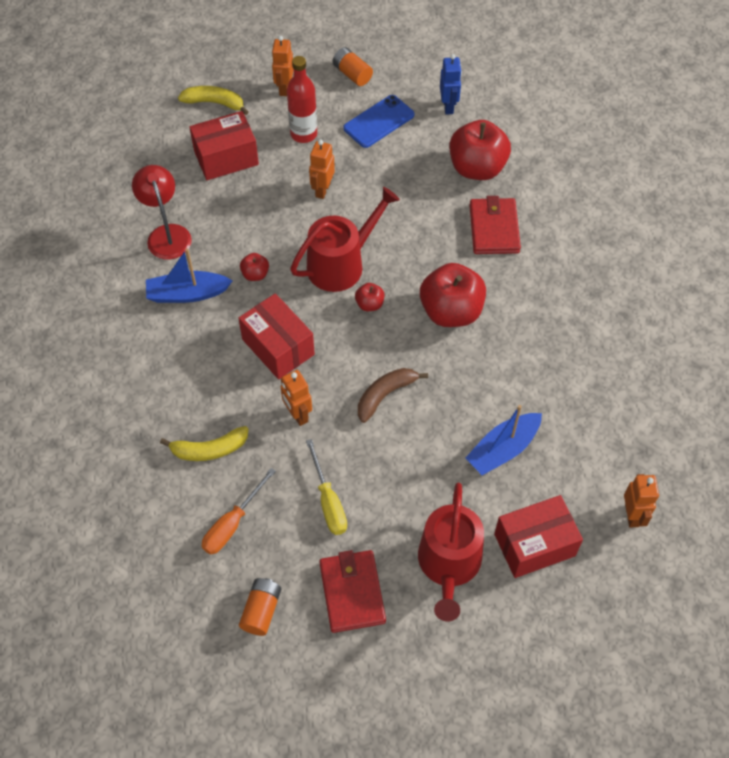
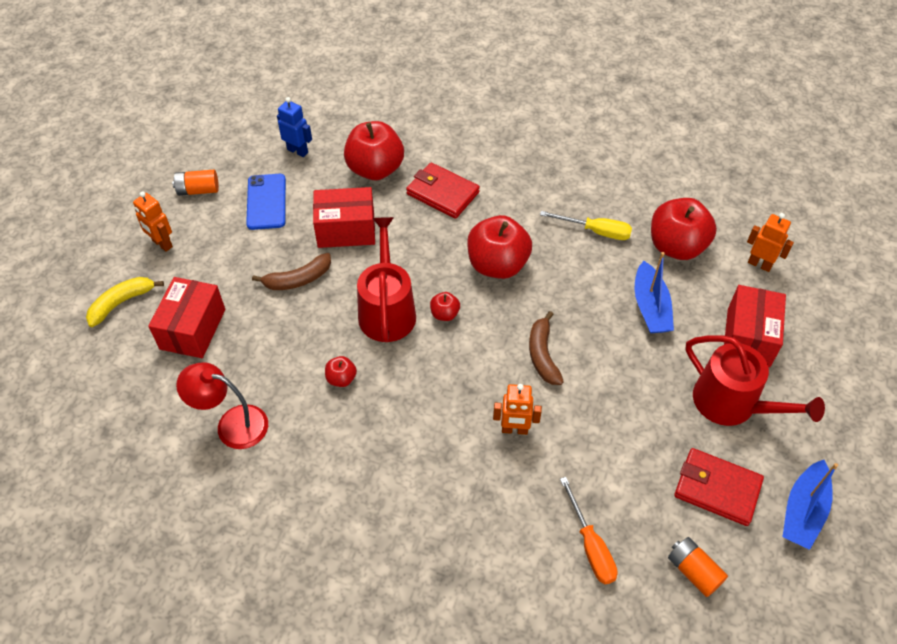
camera: 55 degrees left, 5 degrees down
blue boat [146,248,232,303] -> blue boat moved to [783,460,838,550]
yellow banana [160,426,249,461] -> none
red box [238,293,315,379] -> red box moved to [313,187,375,248]
red bottle [287,56,317,143] -> none
yellow screwdriver [306,439,347,535] -> yellow screwdriver moved to [540,211,632,240]
orange robot [309,140,335,199] -> brown banana [252,253,331,290]
none -> red apple [651,198,717,260]

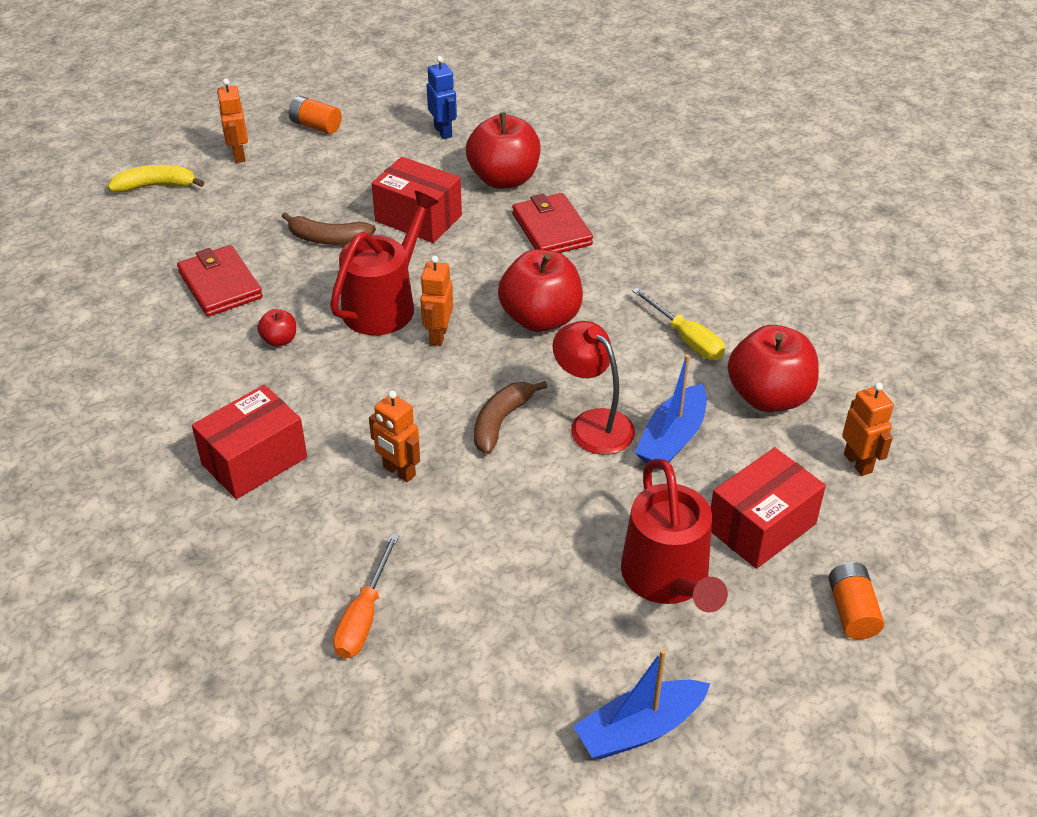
camera: 35 degrees right, 10 degrees down
red box [148,277,225,358] -> red box moved to [192,385,307,499]
red lamp [176,362,268,449] -> red lamp moved to [552,321,635,455]
blue phone [246,174,286,230] -> none
red apple [430,292,460,321] -> orange robot [420,255,453,346]
orange battery [668,537,728,597] -> orange battery moved to [829,562,884,640]
red wallet [674,448,764,526] -> red wallet moved to [177,245,263,317]

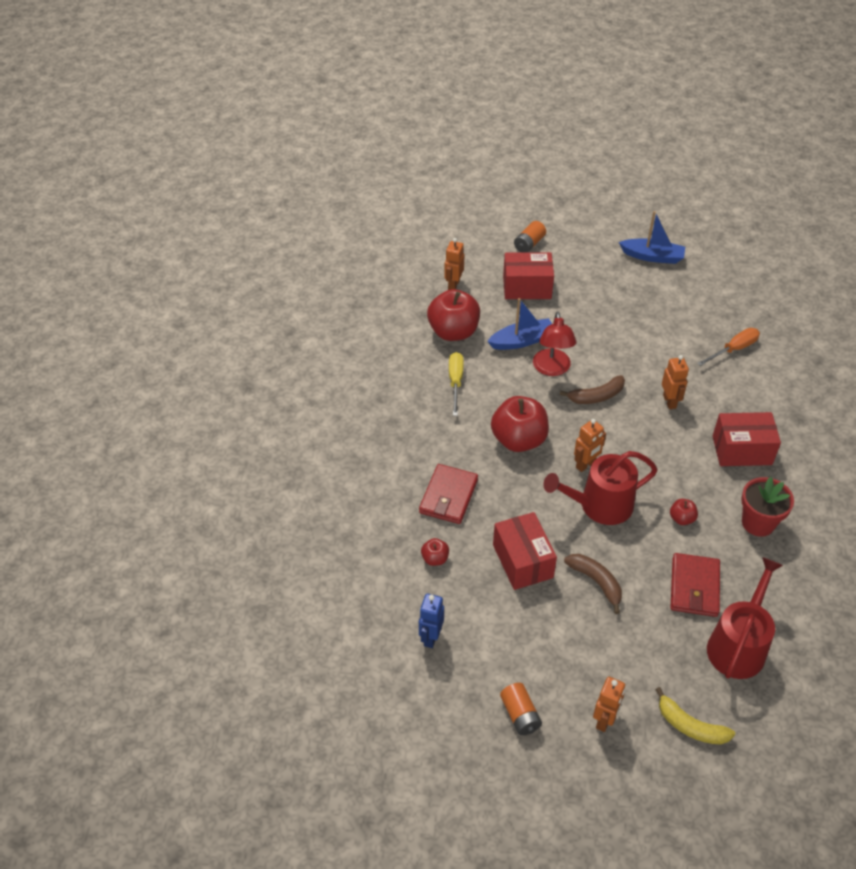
camera: 140 degrees left, 5 degrees up
red apple [466,113,540,189] -> red apple [421,538,449,566], size x0.45
red watering can [621,459,728,612] -> red watering can moved to [707,557,783,679]
none -> red flower pot [741,477,794,537]

